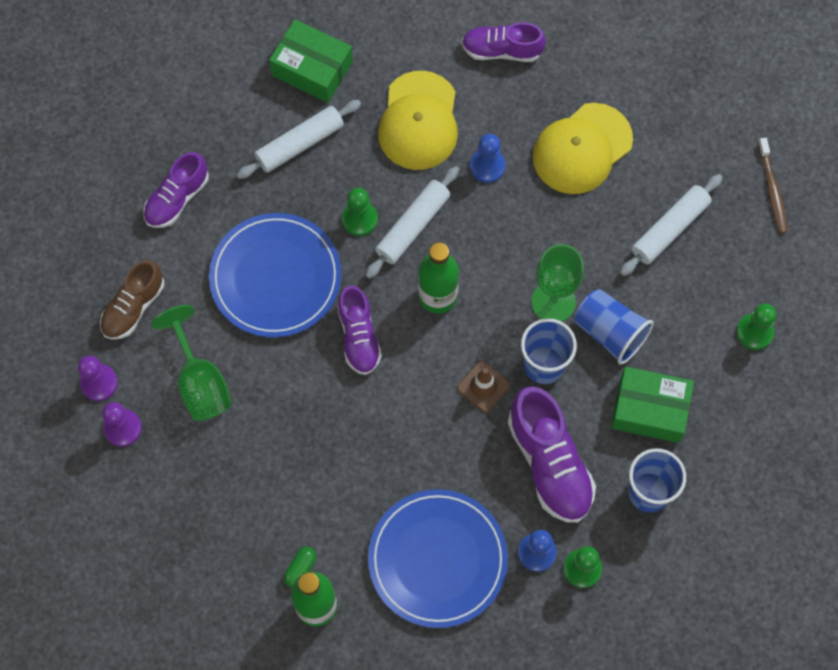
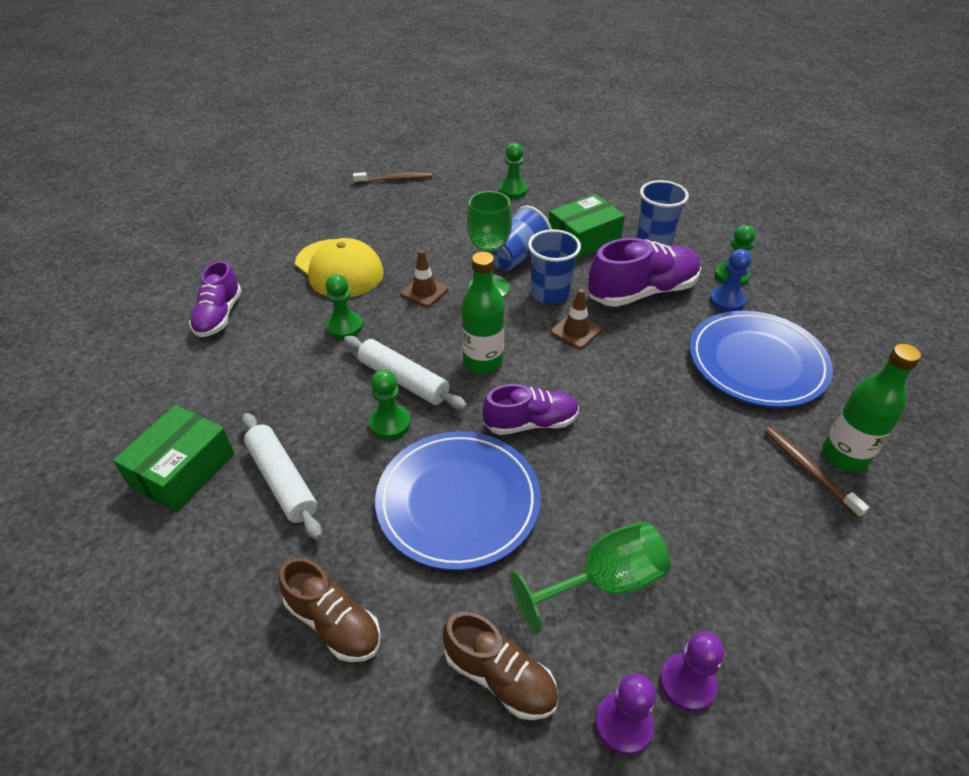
camera: 90 degrees left, 25 degrees down
purple shoe [143,152,209,228] -> brown shoe [278,558,381,662]
green capsule [284,546,316,588] -> brown toothbrush [765,427,869,518]
yellow cap [378,71,458,170] -> none
blue pawn [470,134,506,183] -> green pawn [325,274,363,339]
green box [611,366,694,443] -> green box turned 45 degrees clockwise [549,194,625,259]
white rolling pin [620,174,723,276] -> none
none -> brown traffic cone [401,250,448,307]

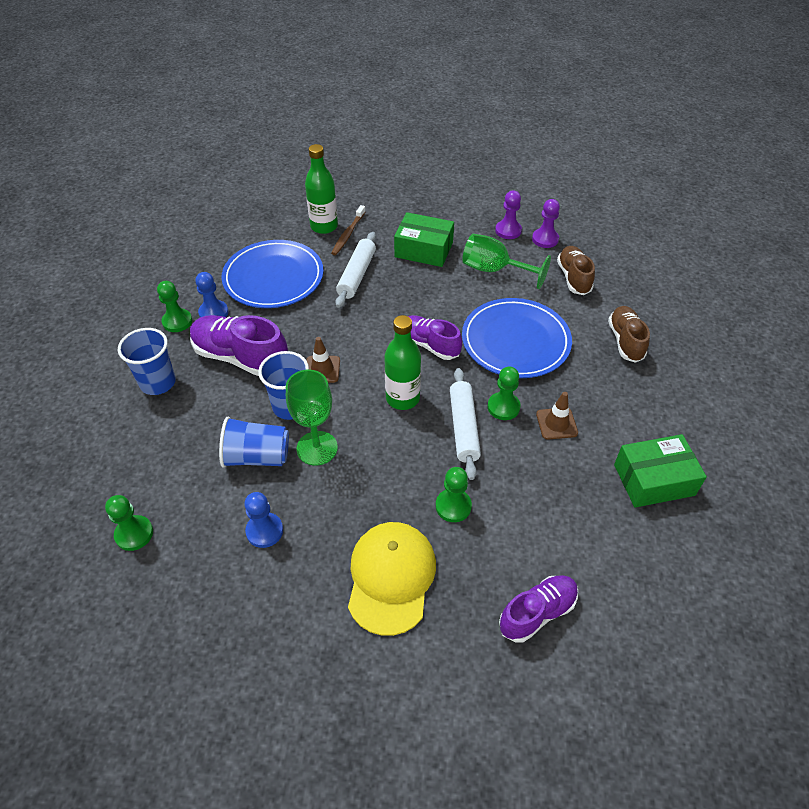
camera: 130 degrees left, 5 degrees up
white rolling pin [242,413,322,540] -> white rolling pin moved to [335,232,376,308]
brown toothbrush [353,172,432,183] -> none
brown traffic cone [401,250,448,307] -> brown traffic cone moved to [536,392,578,440]
green box [549,194,625,259] -> green box moved to [394,212,454,267]
none -> blue pawn [244,492,283,548]

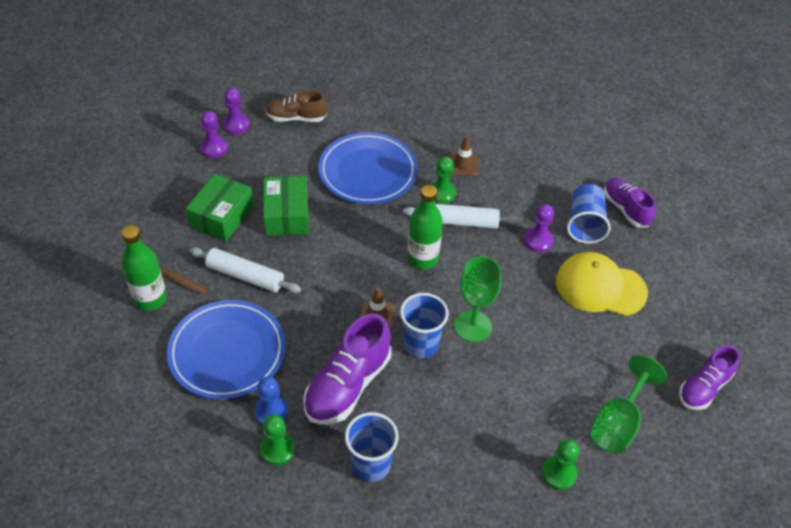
camera: 85 degrees left, 0 degrees up
blue cup [219,417,289,468] -> blue cup moved to [567,184,610,244]
blue pawn [244,492,283,548] -> none
purple shoe [408,315,462,360] -> purple shoe moved to [679,345,740,410]
green pawn [436,467,472,522] -> purple pawn [524,204,554,252]
green goblet [462,234,551,289] -> green goblet moved to [589,355,667,454]
brown shoe [608,306,650,363] -> none
green box [614,434,707,508] -> green box moved to [263,176,309,236]

